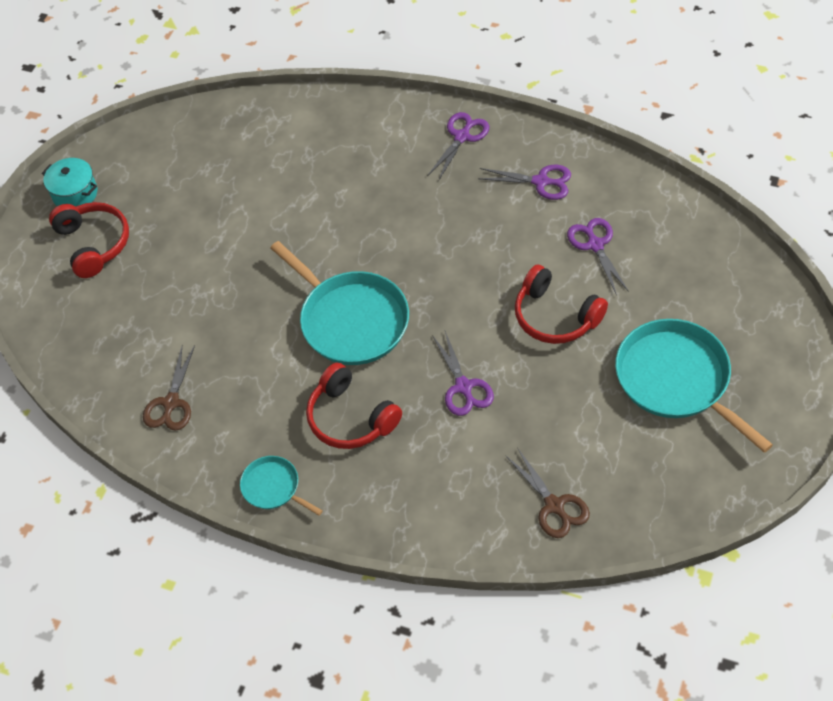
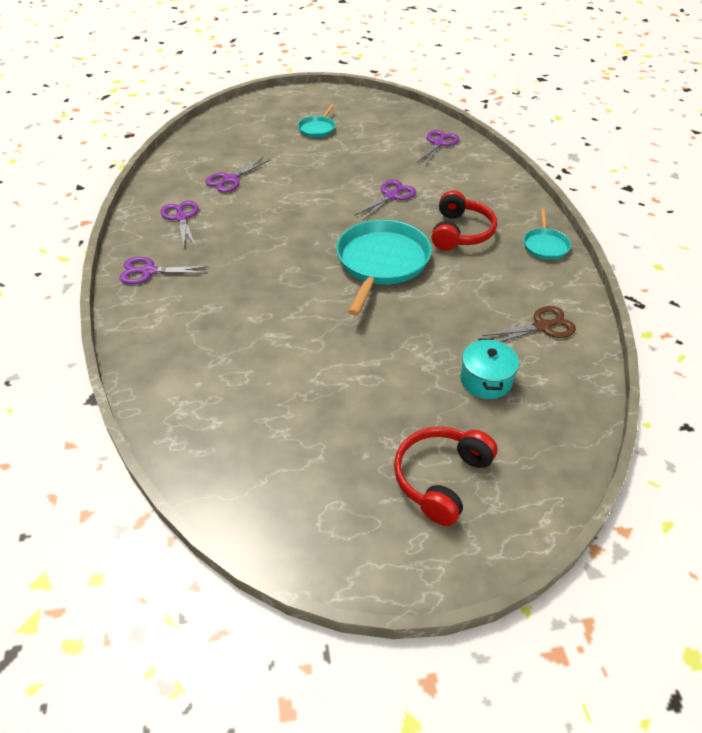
camera: 125 degrees left, 10 degrees down
turquoise pot [42,158,97,207] -> turquoise pot moved to [460,339,519,399]
brown scissors [506,447,590,538] -> purple scissors [416,130,459,166]
red headphones [515,265,608,344] -> none
turquoise pan [615,319,773,453] -> turquoise pan [298,104,335,138], size x0.50

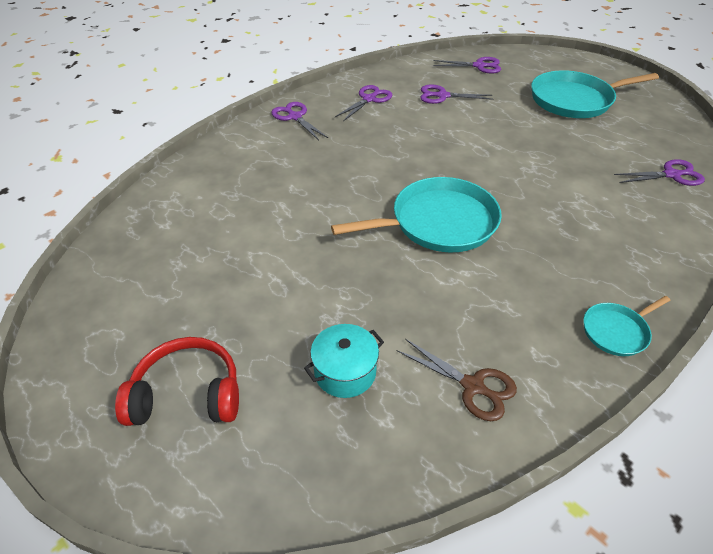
camera: 55 degrees right, 0 degrees up
turquoise pan [298,104,335,138] -> turquoise pan [531,70,659,118], size x1.99
purple scissors [354,180,416,220] -> purple scissors moved to [434,57,501,73]
red headphones [432,190,497,250] -> none

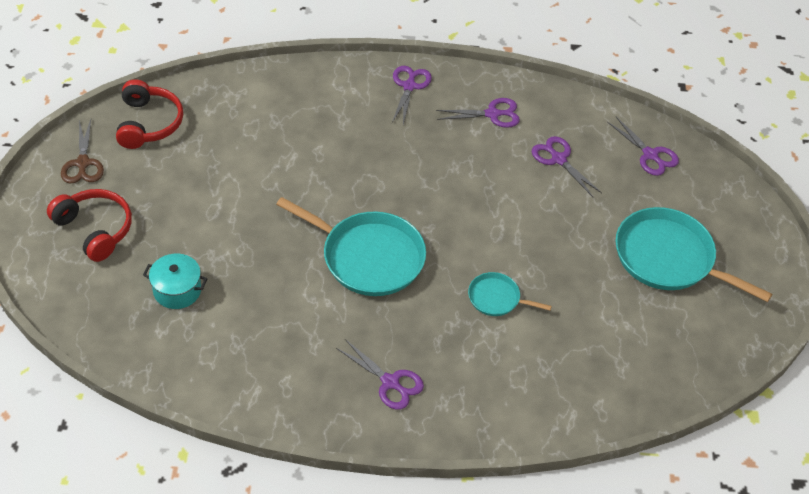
camera: 45 degrees right, 5 degrees up
brown scissors [397,339,517,421] -> brown scissors moved to [61,119,104,184]
turquoise pan [584,296,670,356] -> turquoise pan moved to [468,272,552,316]
purple scissors [614,159,705,186] -> purple scissors moved to [336,339,424,410]
none -> red headphones [116,79,183,149]

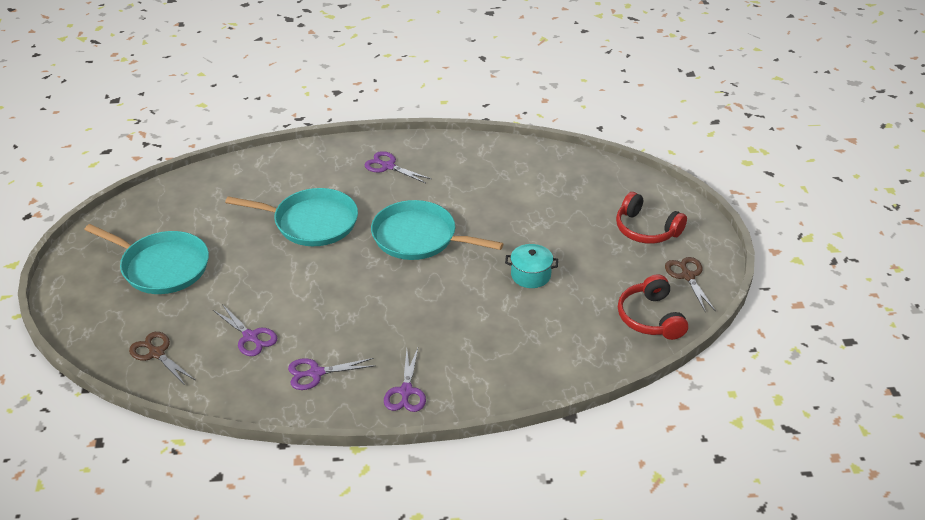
camera: 175 degrees right, 10 degrees down
turquoise pot [143,254,207,309] -> turquoise pot moved to [505,244,558,288]
turquoise pan [468,272,552,316] -> turquoise pan [225,188,358,246], size x1.99
purple scissors [607,117,679,176] -> brown scissors [129,332,195,385]

